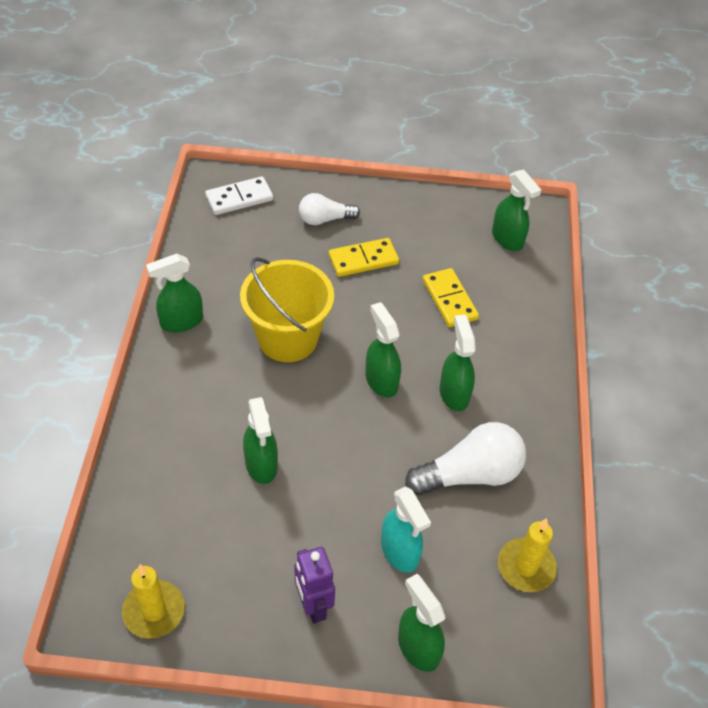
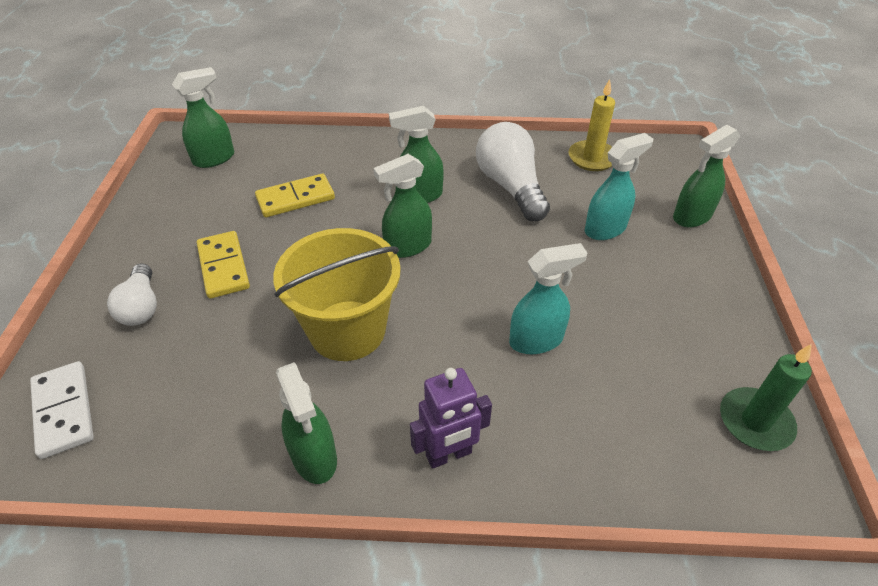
camera: 90 degrees left, 5 degrees down
yellow candle [122,564,185,639] -> green candle [720,344,812,451]
green spray bottle [243,397,278,484] -> turquoise spray bottle [509,243,587,354]
purple robot [295,547,335,623] -> purple robot moved to [410,368,492,469]

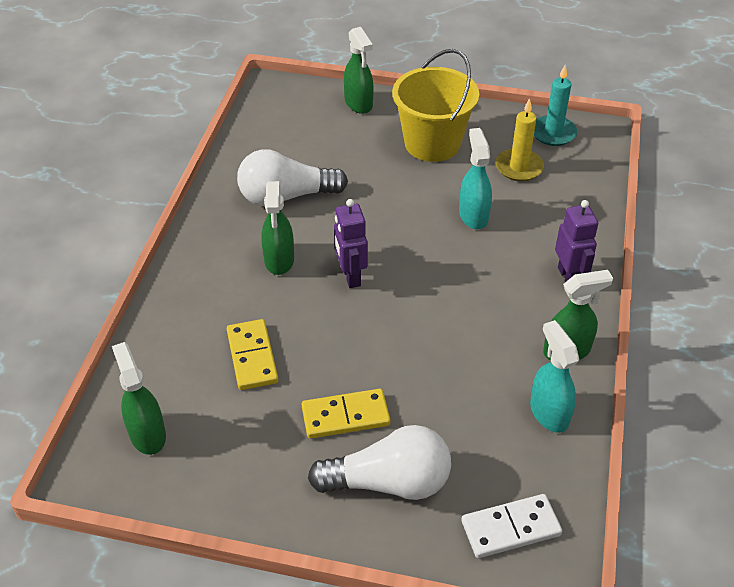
camera: 80 degrees left, 0 degrees up
white light bulb [107,264,157,326] -> white light bulb [308,425,451,500], size x1.63
yellow bucket [273,228,401,361] -> yellow bucket moved to [392,49,479,162]
green spray bottle [373,154,432,258] -> purple robot [334,199,368,288]
yellow candle [569,79,615,171] -> yellow candle moved to [495,98,544,181]
turquoise spray bottle [585,133,653,240] -> turquoise spray bottle moved to [530,320,579,433]
green candle [720,344,812,451] -> turquoise candle [534,65,577,146]

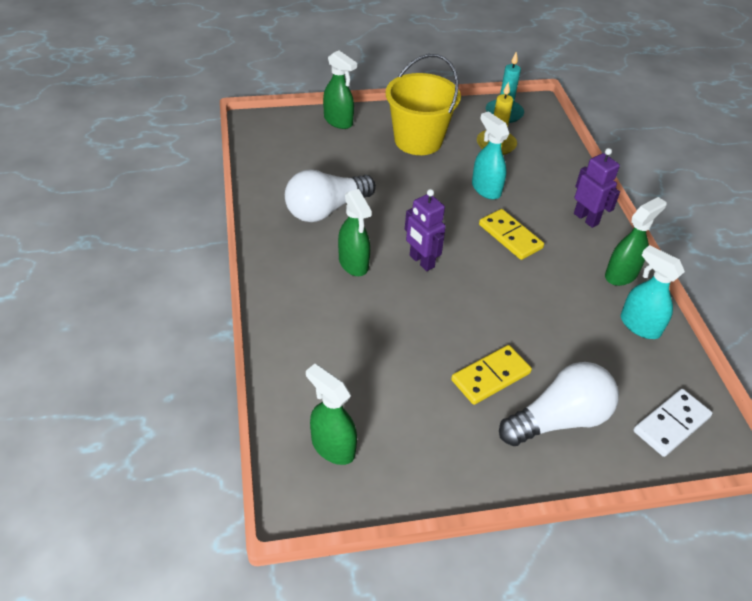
camera: 25 degrees left, 0 degrees up
yellow domino [227,319,278,390] -> yellow domino moved to [479,209,544,260]

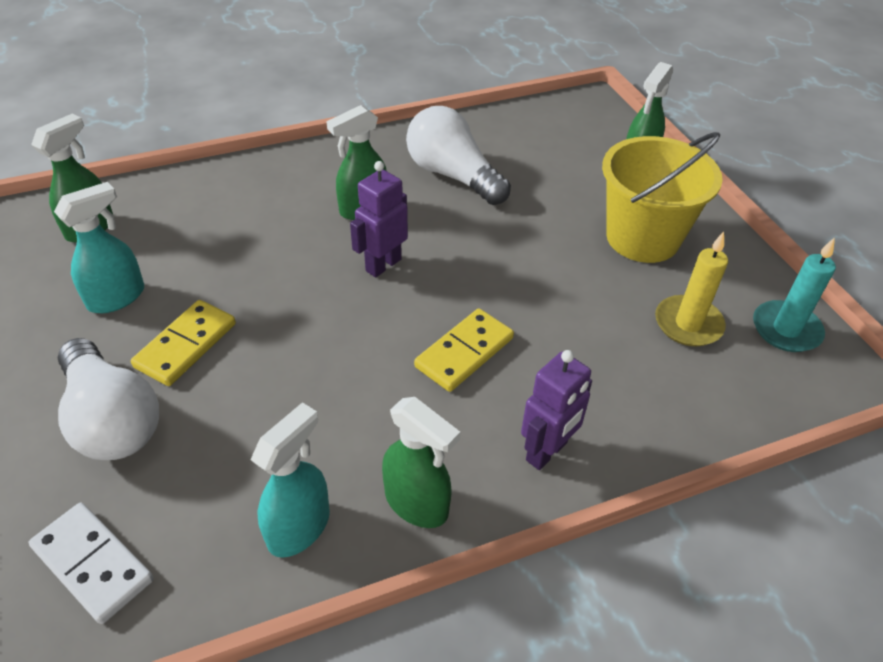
camera: 80 degrees right, 0 degrees up
yellow domino [451,345,532,405] -> yellow domino turned 75 degrees clockwise [131,300,236,386]
turquoise spray bottle [472,111,509,199] -> turquoise spray bottle moved to [54,182,144,313]

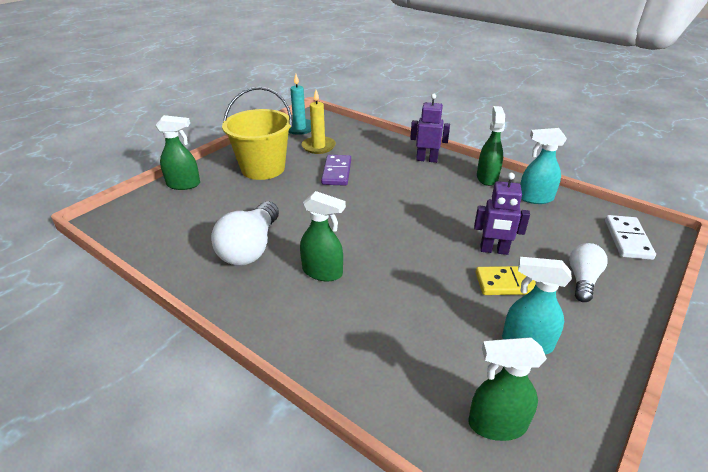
camera: 120 degrees left, 10 degrees down
white light bulb [58,338,159,460] -> white light bulb [569,243,608,302], size x0.61
purple robot [350,161,408,278] -> purple robot moved to [474,173,530,255]
yellow domino [414,308,514,392] -> none
none -> purple domino [321,155,351,186]

